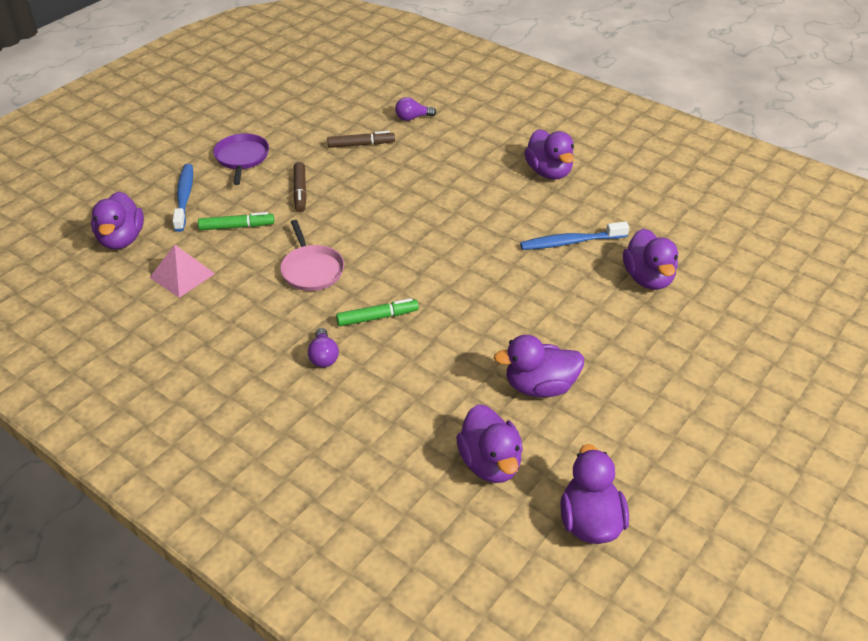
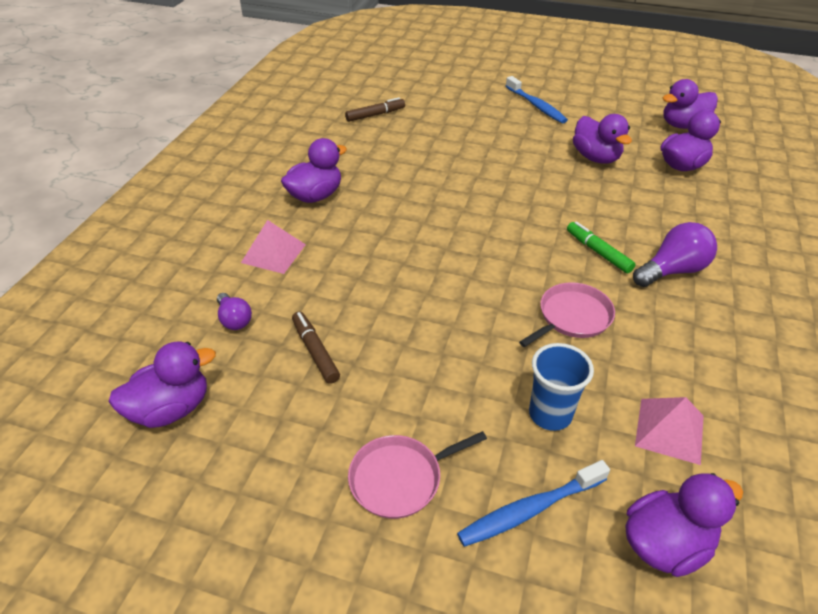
camera: 110 degrees left, 0 degrees up
green marker [198,212,274,230] -> blue cup [529,343,594,431]
purple pan [213,133,269,185] -> pink pan [348,431,487,519]
brown marker [293,162,307,212] -> brown marker moved to [345,97,405,122]
purple light bulb [308,328,339,367] -> purple light bulb [633,222,717,287], size x1.68
blue toothbrush [520,222,629,250] -> blue toothbrush moved to [506,76,568,123]
purple duck [623,229,678,290] -> purple duck moved to [109,342,216,428]
none -> pink pyramid [241,220,306,274]

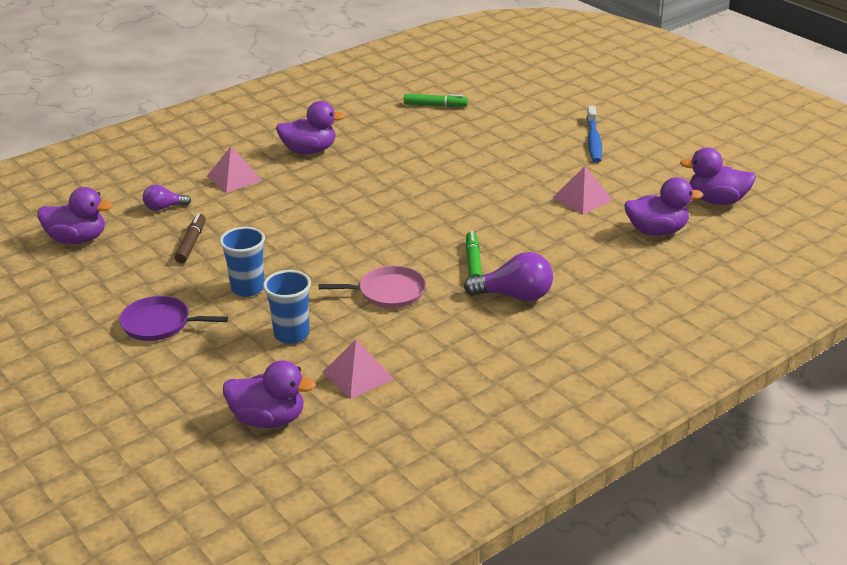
camera: 35 degrees right, 10 degrees down
purple light bulb [217,293,252,330] -> purple light bulb turned 75 degrees clockwise [143,185,191,211]
brown marker [345,97,405,122] -> green marker [404,94,468,107]
pink pan [348,431,487,519] -> purple pan [119,296,228,341]
blue toothbrush [457,460,610,547] -> none
purple duck [573,114,632,164] -> pink pyramid [552,166,613,214]
none -> blue cup [219,227,265,297]

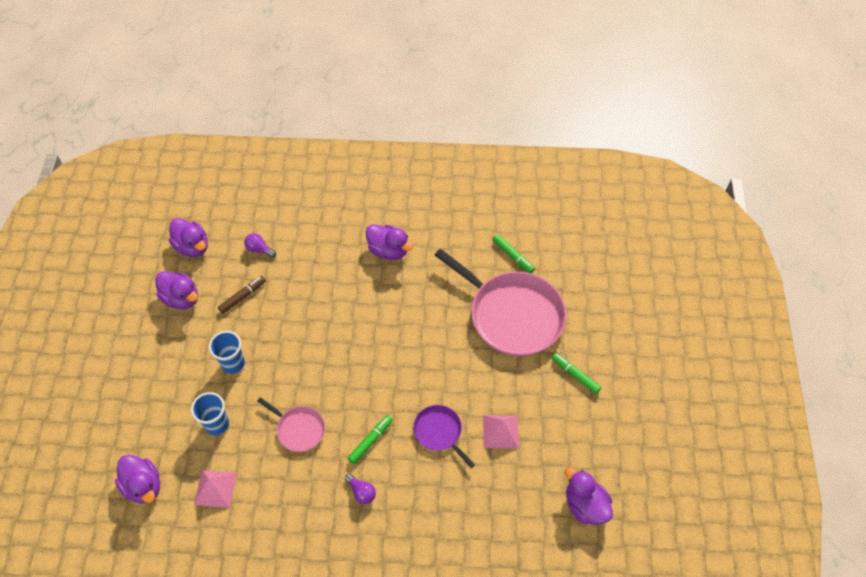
camera: 40 degrees right, 25 degrees up
purple pan [119,296,228,341] -> purple pan moved to [413,405,475,468]
pink pyramid [207,147,262,193] -> none
purple light bulb [464,252,553,301] -> purple light bulb [345,474,376,504], size x0.60
blue toothbrush [587,106,602,163] -> green marker [551,353,601,394]
purple duck [624,177,703,236] -> purple duck moved to [155,271,198,309]
none -> pink pan [435,249,566,356]

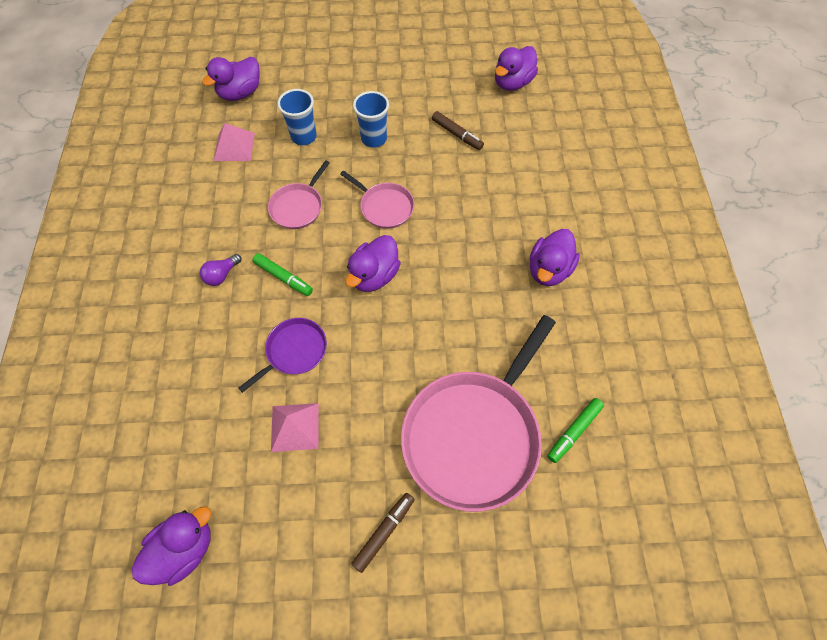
camera: 85 degrees right, 5 degrees up
purple duck [155,271,198,309] -> purple duck moved to [345,235,401,292]
purple light bulb [244,233,276,258] -> none
green marker [551,353,601,394] -> brown marker [351,493,415,573]
none -> pink pan [340,170,414,229]

